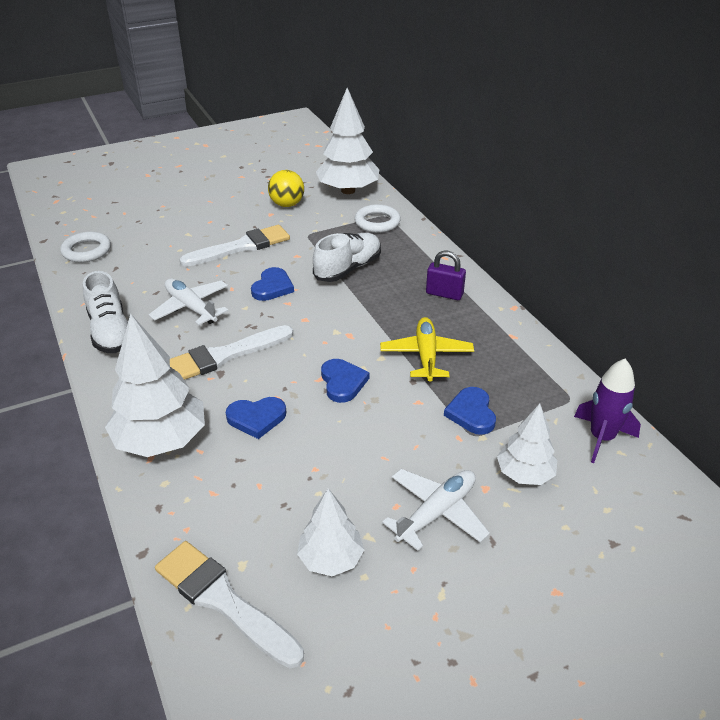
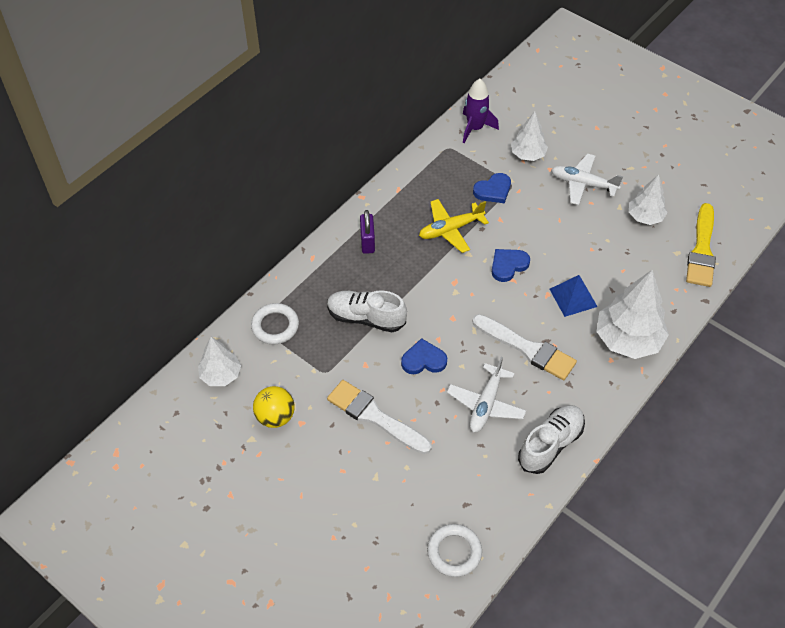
camera: 115 degrees left, 15 degrees up
white brush [155,541,304,668] -> yellow brush [686,203,716,287]
blue heart [226,397,286,439] -> blue pyramid [550,275,598,317]
white tree [316,88,379,194] -> white tree [198,337,241,386], size x0.59

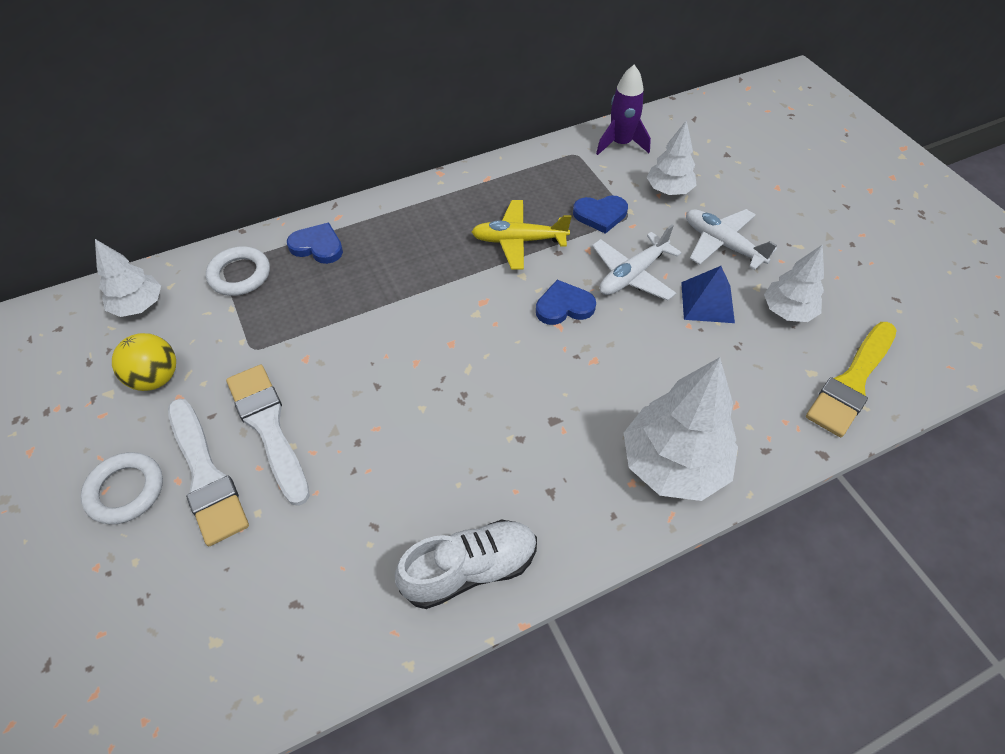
camera: 25 degrees right, 0 degrees up
white shoe [327,291,407,332] -> none
purple padlock [360,210,375,254] -> none
blue heart [401,338,447,374] -> blue heart moved to [287,223,343,264]
white ring [427,524,482,577] -> white ring moved to [80,452,163,524]
white plane [447,357,526,433] -> white plane moved to [592,224,682,301]
white brush [472,314,577,380] -> white brush moved to [168,399,249,546]
blue pyramid [550,275,598,317] -> blue pyramid moved to [681,266,735,323]

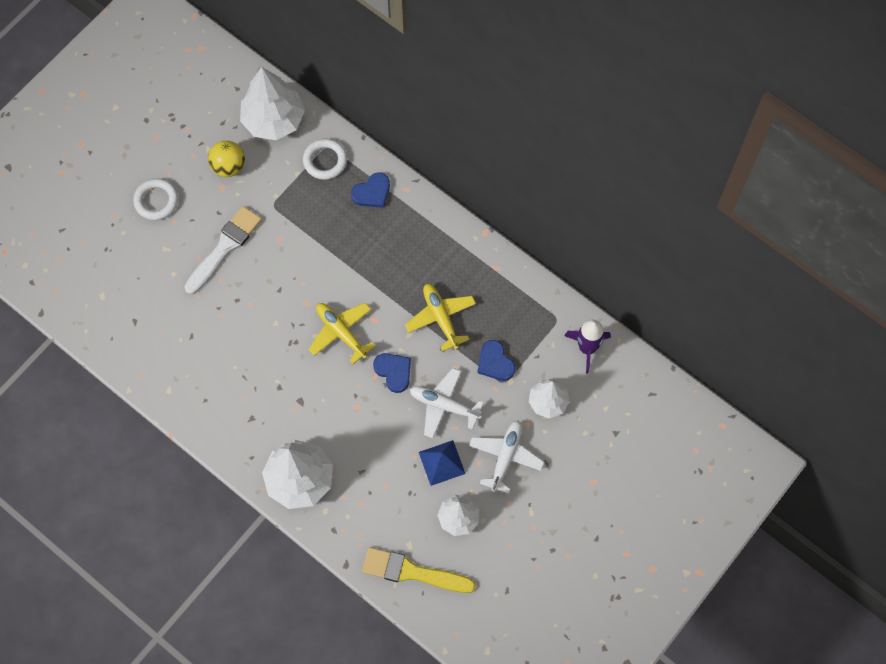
camera: 65 degrees right, 15 degrees up
white tree [95,239,161,317] -> white tree [240,67,305,140], size x1.69
white brush [168,399,249,546] -> none
blue heart [287,223,343,264] -> blue heart turned 60 degrees clockwise [351,172,390,208]
white shoe [395,520,537,609] -> none
none -> yellow plane [309,303,376,364]

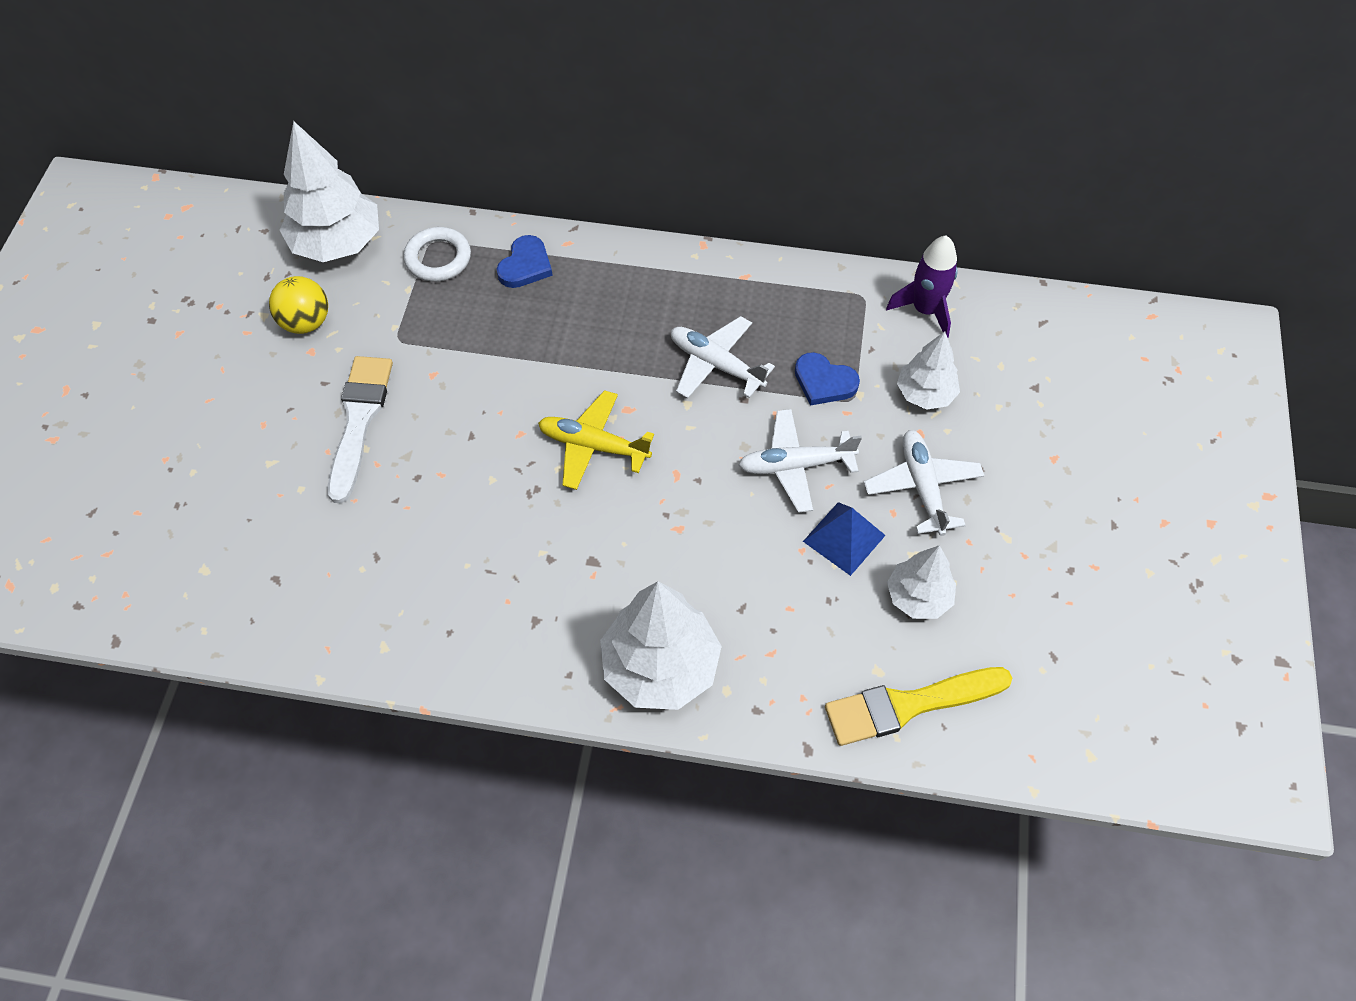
camera: 30 degrees left, 10 degrees down
white ring [133,178,178,220] -> none
blue heart [373,353,411,393] -> none
yellow plane [405,284,476,352] -> white plane [671,316,775,399]

